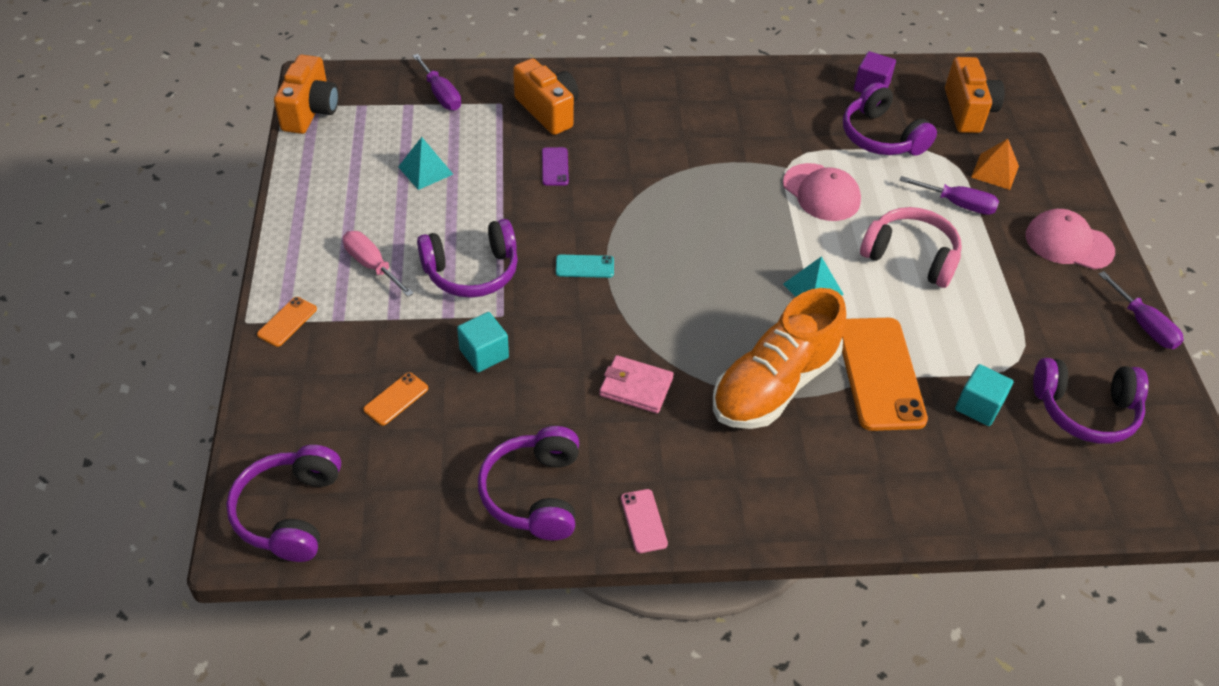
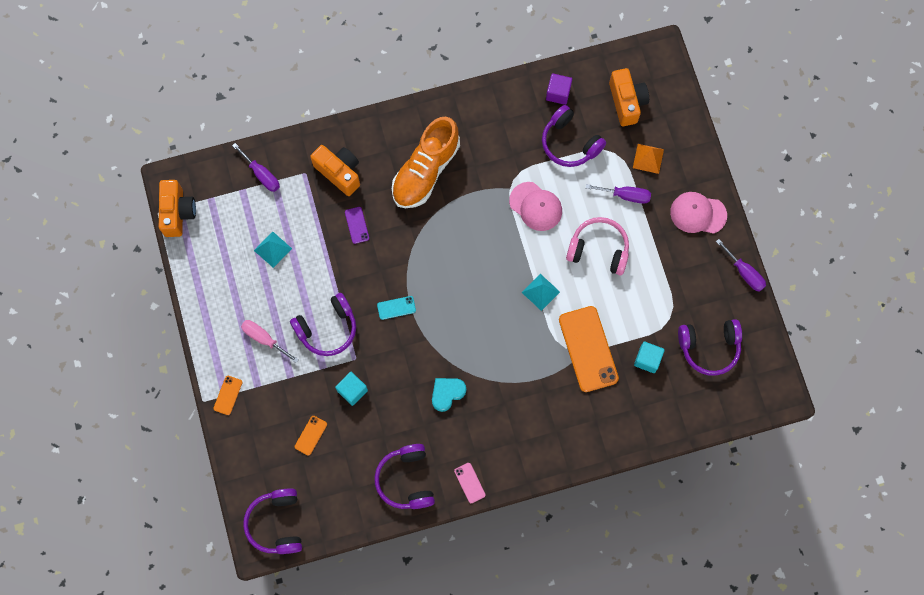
camera: 10 degrees left, 25 degrees up
pink wallet [599,355,674,414] -> turquoise heart [432,378,466,412]
orange shoe [713,288,846,429] -> orange shoe moved to [392,117,460,208]

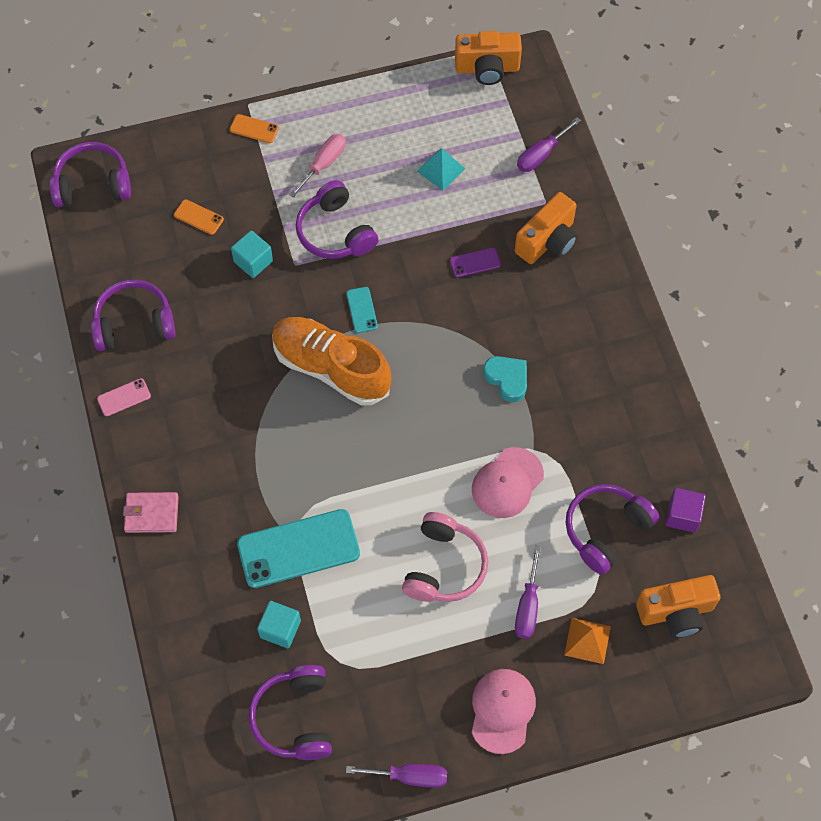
camera: 90 degrees right, 10 degrees down
orange shoe [392,117,460,208] -> orange shoe moved to [272,317,391,406]
turquoise heart [432,378,466,412] -> turquoise heart moved to [483,356,527,402]
turquoise pyramid [522,274,560,311] -> none
orange phone [559,306,619,392] -> turquoise phone [237,509,360,588]
purple screwdriver [716,239,766,292] -> purple screwdriver turned 135 degrees counterclockwise [346,764,447,788]
none -> pink wallet [123,492,179,533]

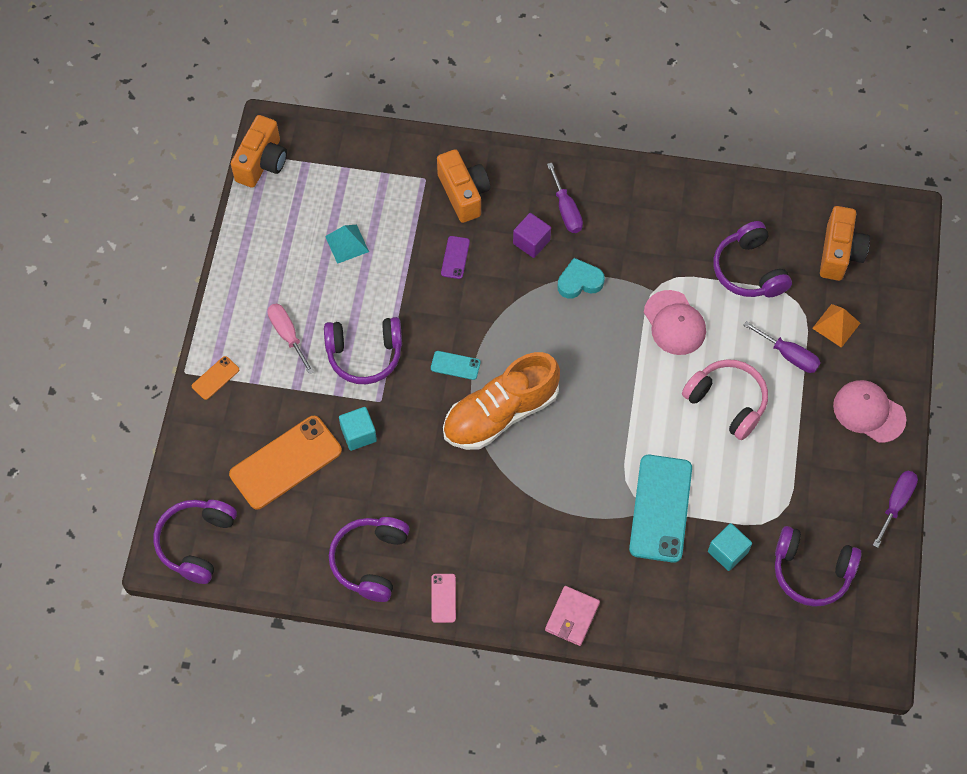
camera: 65 degrees left, 0 degrees up
orange phone [174,199,224,235] -> orange phone [229,416,342,509], size x2.21
purple screwdriver [517,117,581,172] -> purple screwdriver moved to [547,163,583,233]
purple cube [665,488,706,533] -> purple cube moved to [513,213,551,258]

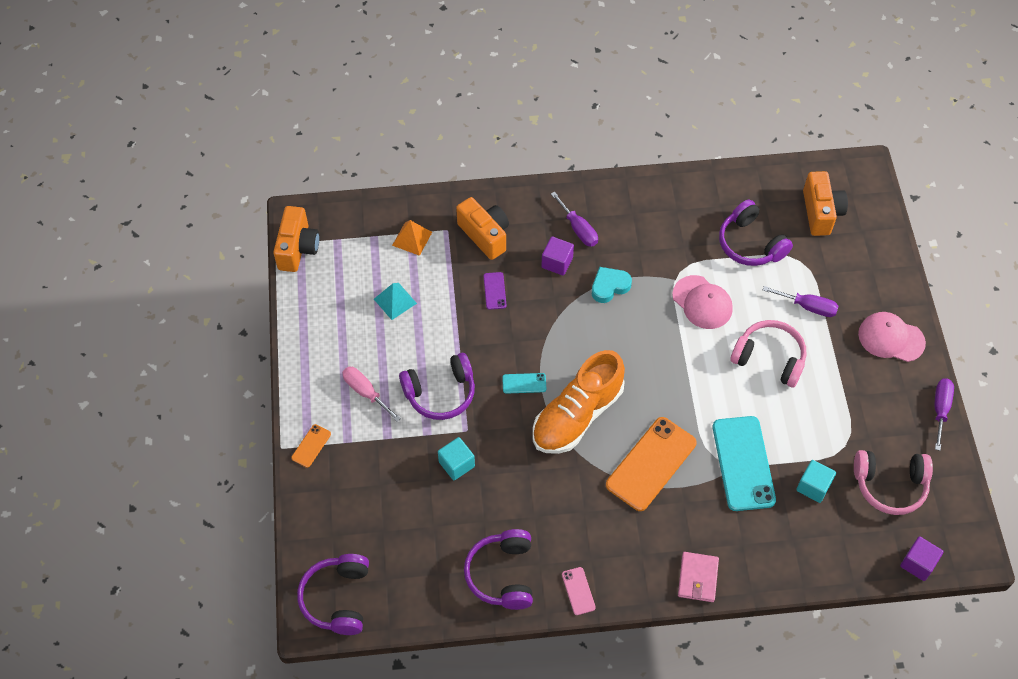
camera: 15 degrees left, 5 degrees down
orange phone [229,416,342,509] -> orange phone moved to [606,417,697,511]
purple headphones [775,526,861,607] -> pink headphones [854,450,933,515]
orange pyramid [812,304,860,348] -> orange pyramid moved to [392,220,432,256]
none -> purple cube [900,536,944,581]

